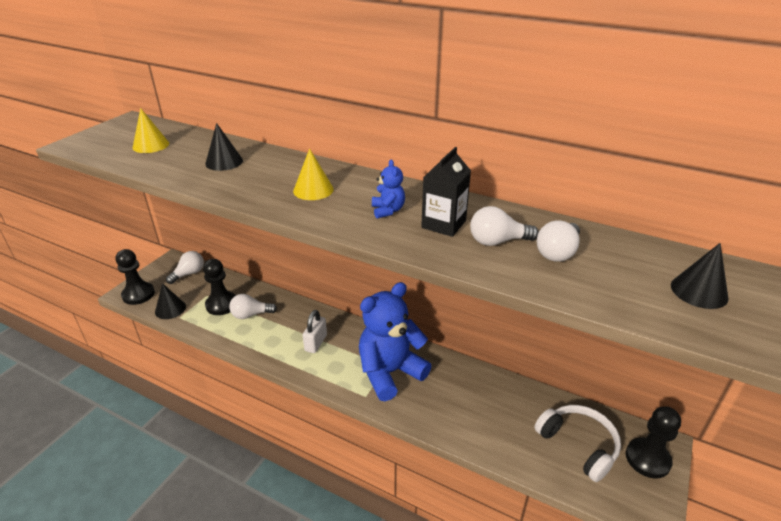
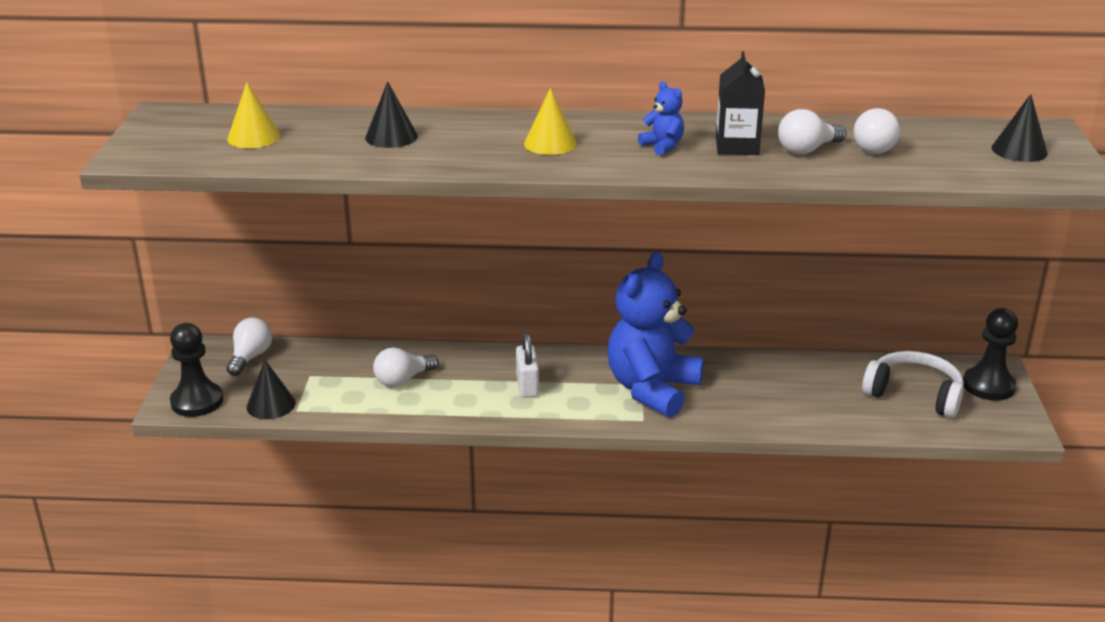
camera: 25 degrees left, 5 degrees down
black pawn [203,259,236,315] -> none

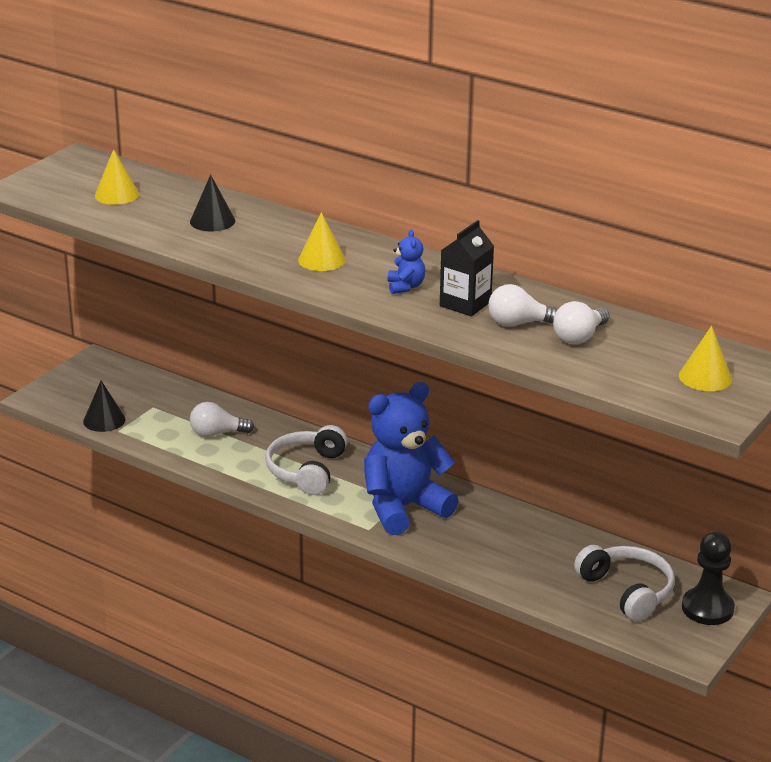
camera: 30 degrees right, 0 degrees up
black pawn [170,323,223,417] -> none
white light bulb [227,318,272,376] -> none
white padlock [516,332,539,398] -> white headphones [265,425,347,495]
black cone [991,94,1048,162] -> yellow cone [679,326,732,391]

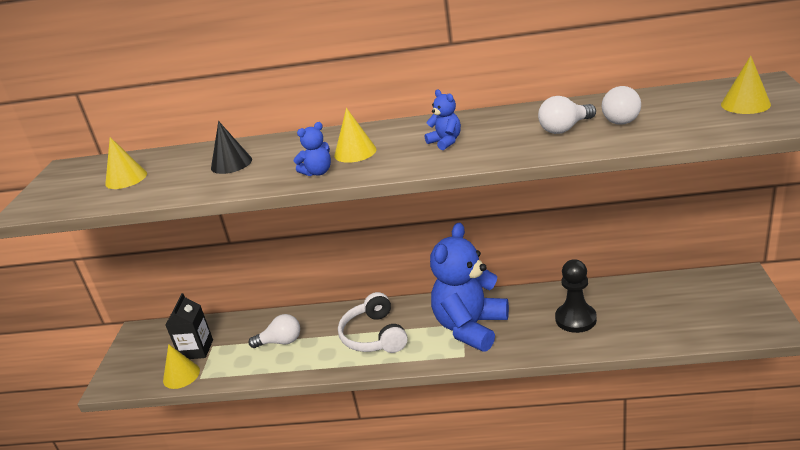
camera: 25 degrees left, 0 degrees up
black cone [83,381,125,432] -> yellow cone [163,344,200,389]
white light bulb [190,402,254,437] -> white light bulb turned 150 degrees counterclockwise [248,314,300,348]
black carton [440,220,494,316] -> black carton moved to [166,293,213,359]
white headphones [574,545,675,622] -> none
black pawn [682,532,735,625] -> black pawn moved to [555,259,597,333]
none -> blue teddy bear [294,122,331,176]

